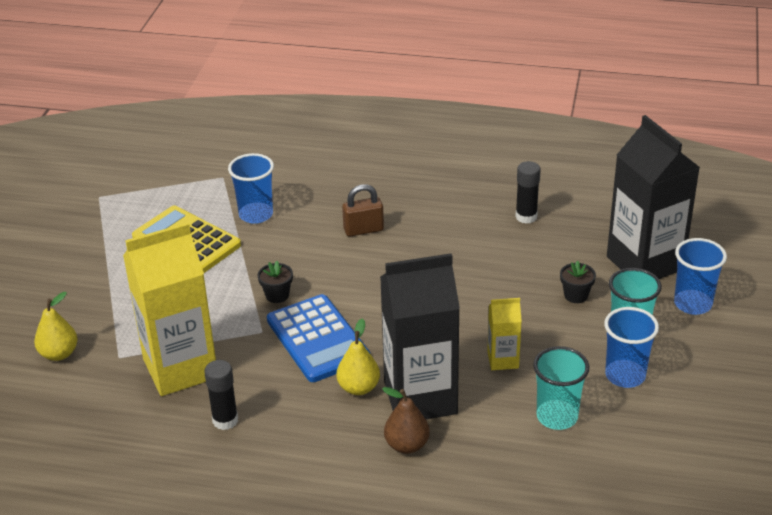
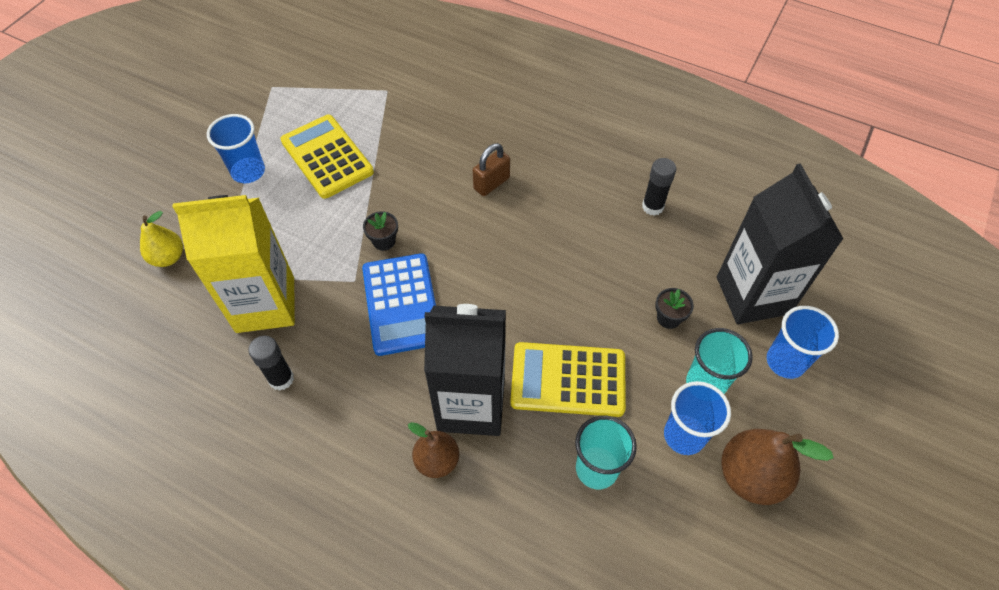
camera: 15 degrees right, 20 degrees up
blue cup [228,153,274,224] -> blue cup moved to [207,114,265,183]
yellow pear [336,318,380,395] -> none
brown padlock [342,184,384,237] -> brown padlock turned 45 degrees counterclockwise [473,143,510,196]
yellow carton [487,298,522,370] -> yellow calculator [510,342,626,417]
none -> brown pear [721,429,834,505]

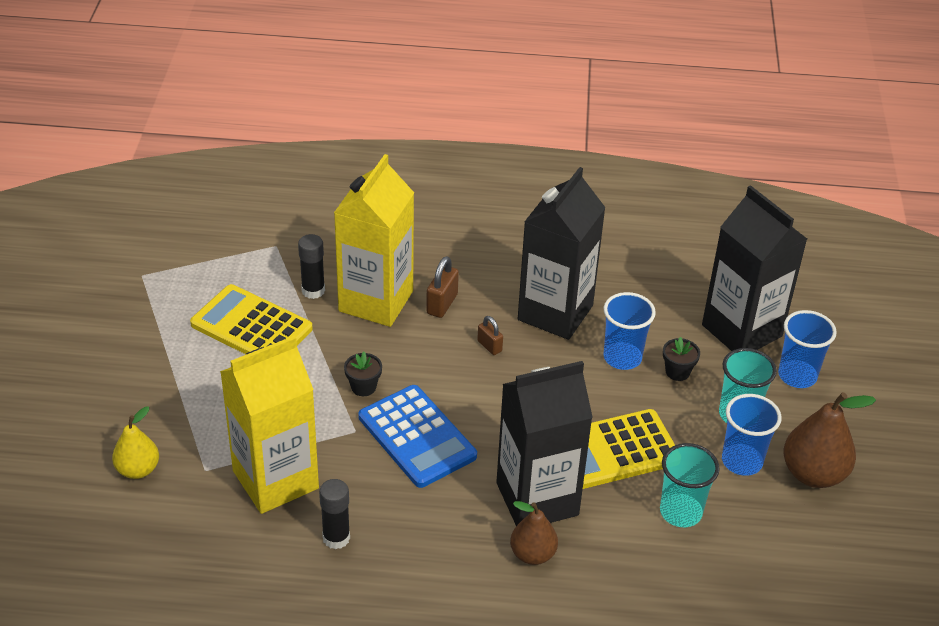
camera: 25 degrees left, 15 degrees down
blue cup [207,114,265,183] -> blue cup moved to [604,292,656,370]
black glue stick [642,158,676,216] -> black glue stick moved to [298,234,325,299]
none -> yellow carton [334,154,414,327]
none -> brown padlock [477,316,503,355]
none -> black carton [518,167,606,340]

